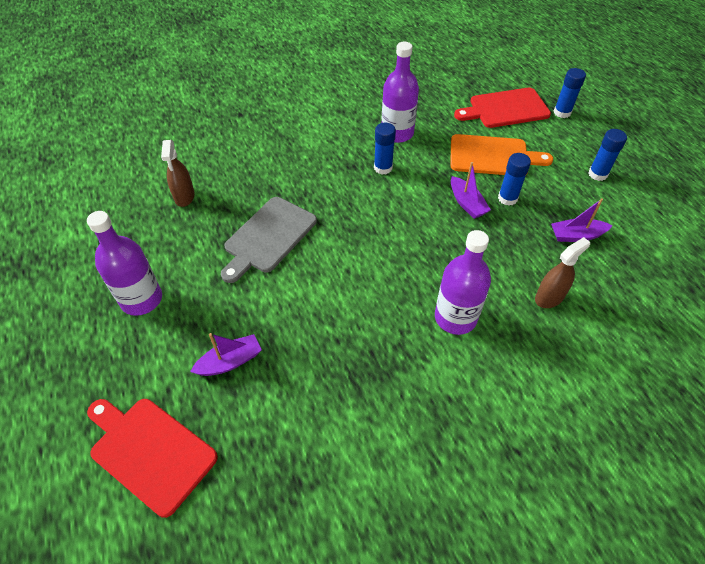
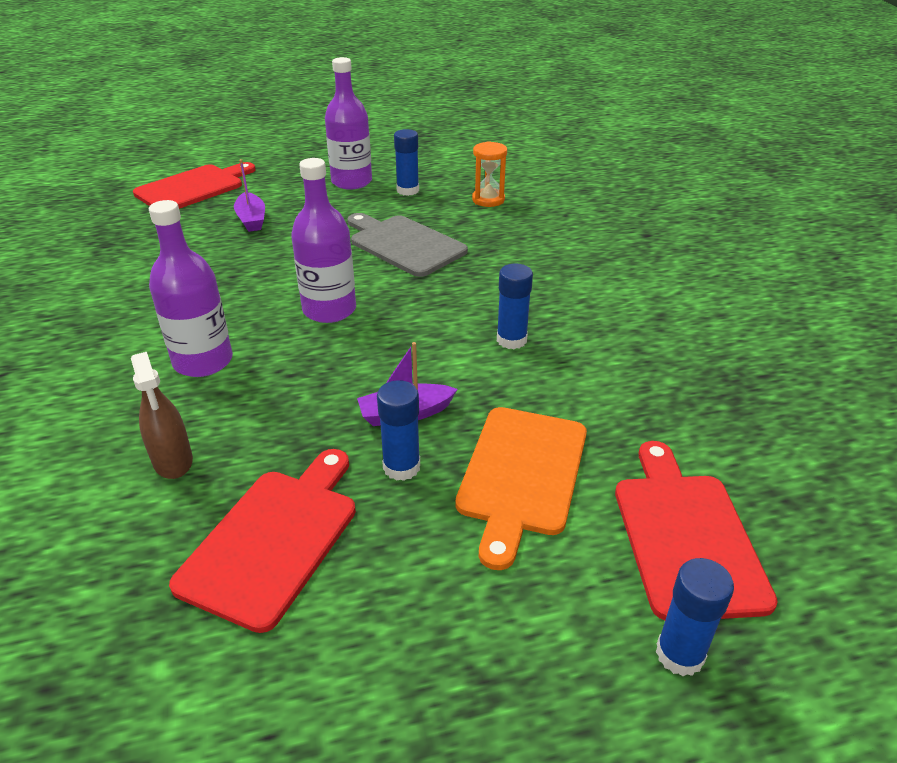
camera: 100 degrees right, 15 degrees down
brown spray bottle [161,140,195,207] -> orange hourglass [472,141,507,207]
purple bottle [382,42,419,143] -> purple bottle moved to [291,158,356,323]
purple boat [551,198,612,242] -> red cutting board [169,449,356,633]
blue glue stick [588,129,627,181] -> blue glue stick moved to [394,129,419,196]

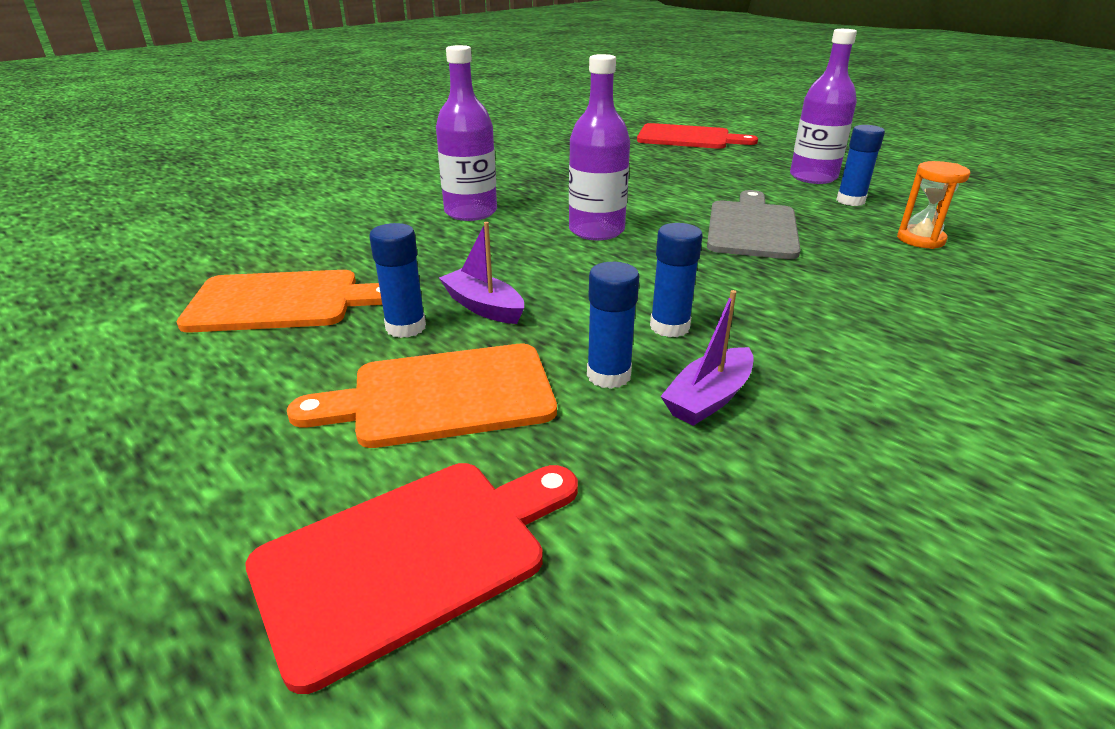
camera: 60 degrees right, 5 degrees down
brown spray bottle [131,352,193,479] -> none
red cutting board [169,449,356,633] -> orange cutting board [177,270,382,333]
purple boat [234,159,265,232] -> purple boat moved to [660,290,754,426]
blue glue stick [656,558,734,676] -> blue glue stick moved to [587,262,639,389]

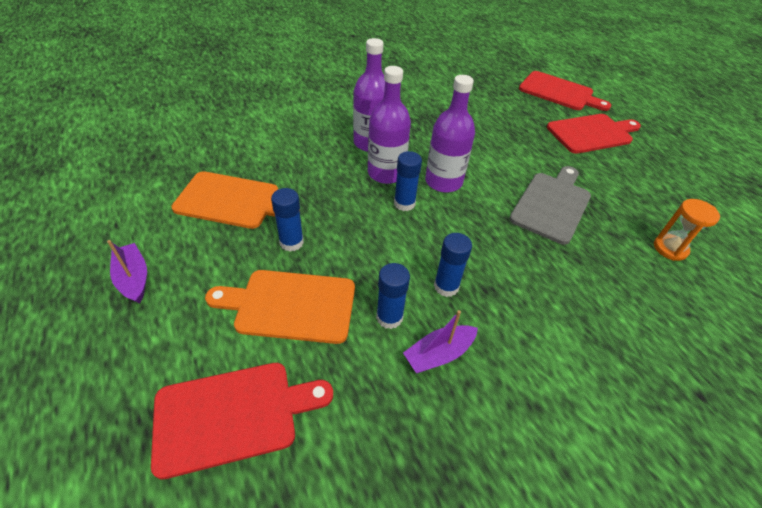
camera: 15 degrees right, 15 degrees up
purple boat [439,222,524,324] -> purple boat moved to [107,240,147,304]
purple bottle [790,29,857,184] -> purple bottle moved to [368,66,411,184]
blue glue stick [836,125,885,206] -> blue glue stick moved to [394,151,422,211]
none -> red cutting board [547,114,641,154]

